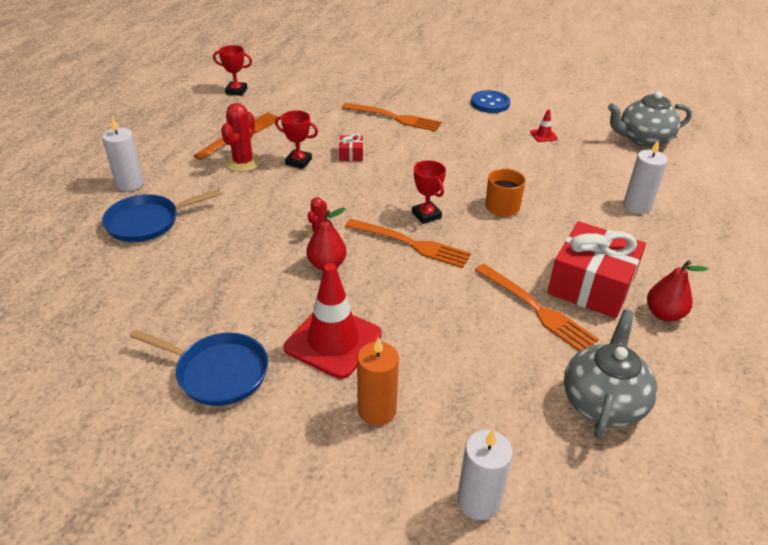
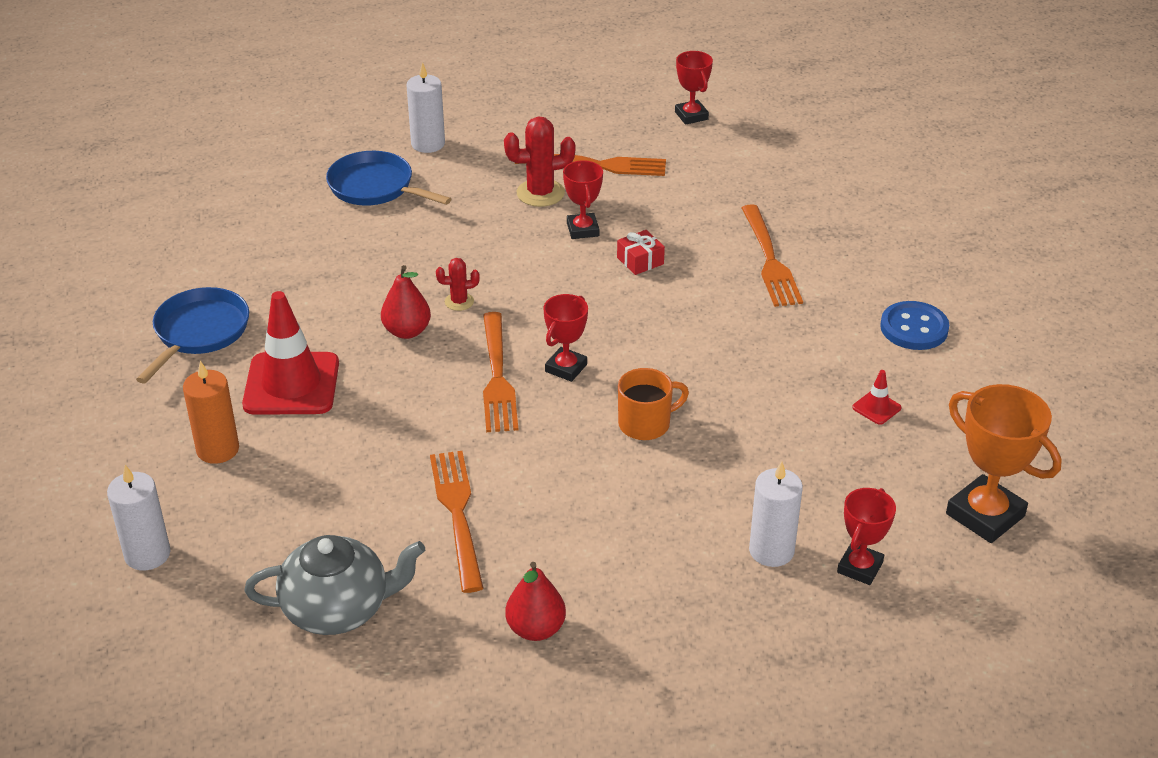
camera: 60 degrees right, 0 degrees up
blue pan [130,329,268,406] -> blue pan turned 150 degrees counterclockwise [136,287,249,384]
orange fork [475,264,599,351] -> orange fork turned 150 degrees clockwise [430,451,484,593]
red gift [547,221,646,318] -> none
grey teapot [608,91,692,147] -> orange trophy [946,384,1062,543]
none -> red trophy [837,488,896,585]

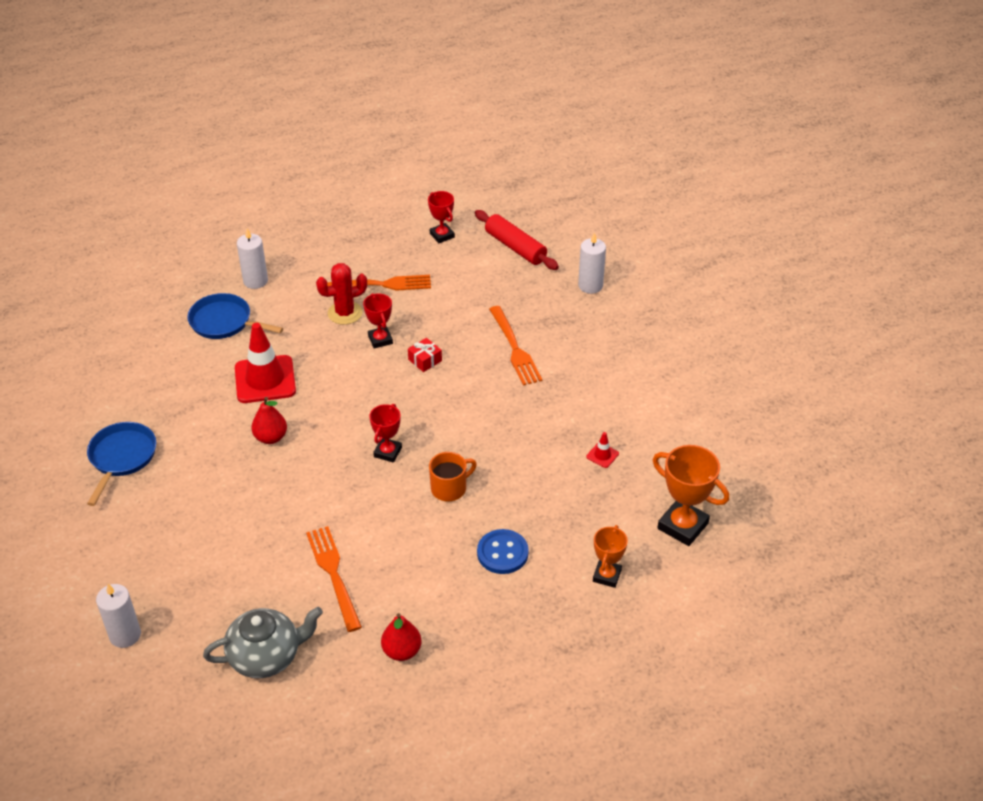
camera: 10 degrees left, 5 degrees up
orange candle [183,361,239,464] -> none
red traffic cone [242,291,339,415] -> red traffic cone moved to [235,323,296,403]
red cactus [436,258,480,311] -> none
orange fork [483,312,518,432] -> none
white candle [749,461,803,567] -> white candle moved to [578,233,606,294]
red trophy [837,488,896,585] -> orange trophy [593,525,628,588]
blue button [880,301,949,350] -> blue button moved to [477,529,529,574]
none -> red rolling pin [475,210,559,270]

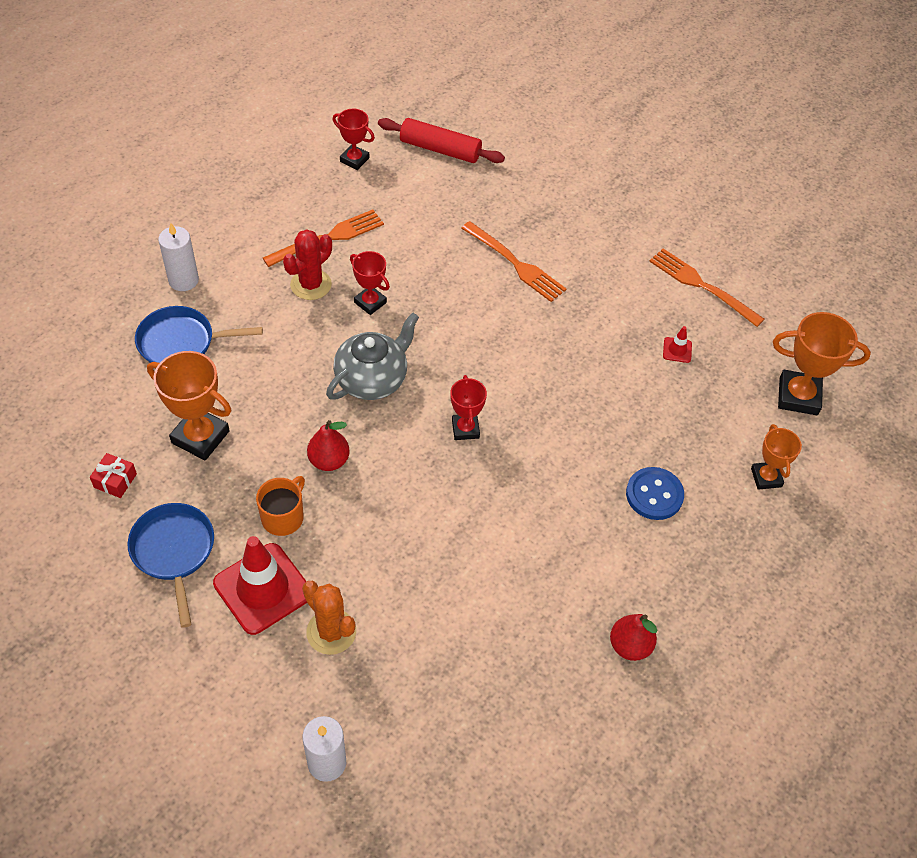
camera: 30 degrees left, 10 degrees up
grey teapot [203,607,323,678] -> grey teapot moved to [326,313,419,400]
red traffic cone [235,323,296,403] -> red traffic cone moved to [213,536,307,635]
orange fork [306,526,362,632] -> orange fork moved to [649,249,764,327]
red gift [408,338,442,372] -> red gift moved to [90,453,137,498]
orange mug [429,452,477,501] -> orange mug moved to [256,476,305,536]
white candle [578,233,606,294] -> none
none -> orange trophy [147,351,231,460]
none -> orange cactus [302,581,356,655]

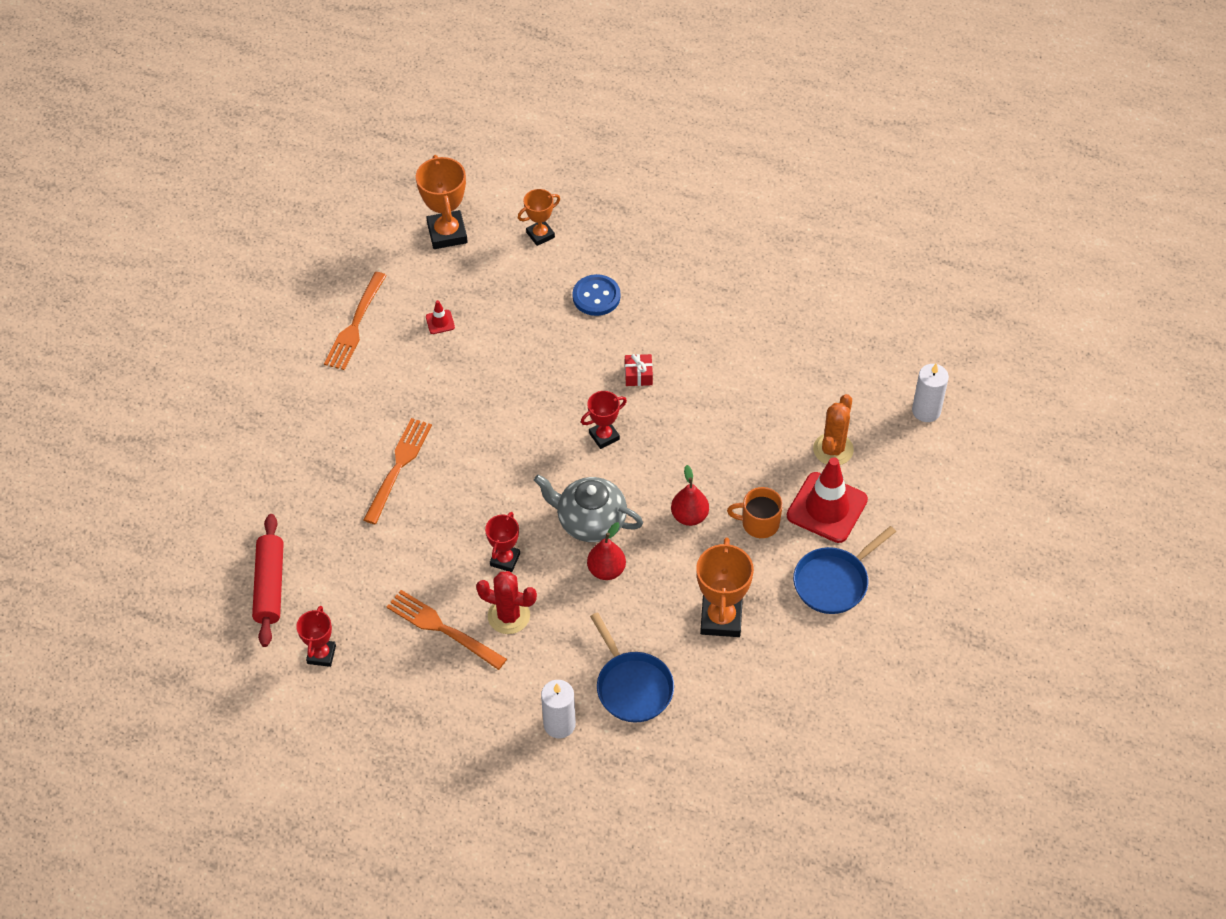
camera: 110 degrees left, 0 degrees up
red gift [90,453,137,498] -> red gift moved to [625,354,653,386]
red pear [610,614,658,661] -> red pear moved to [587,522,626,580]

